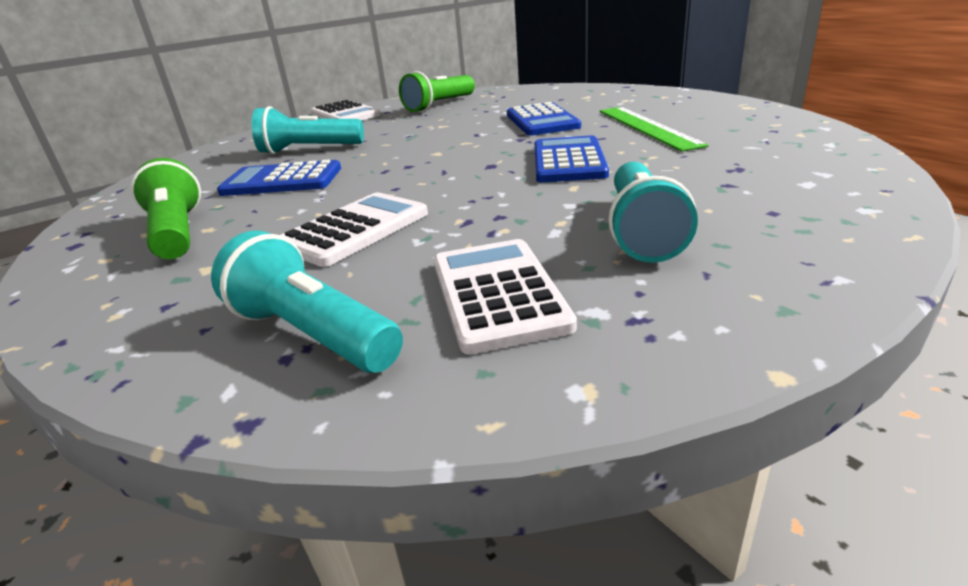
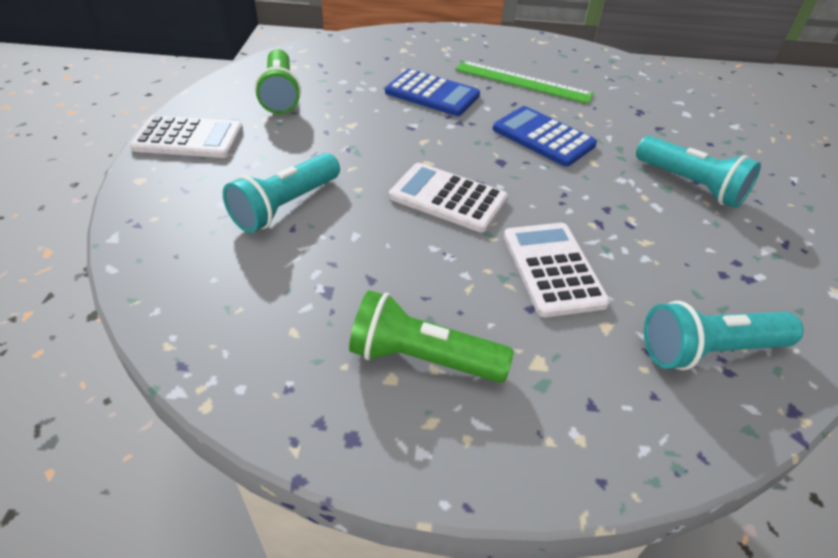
camera: 55 degrees left, 15 degrees up
blue calculator [217,159,341,196] -> none
white calculator [434,239,577,354] -> white calculator moved to [389,163,508,232]

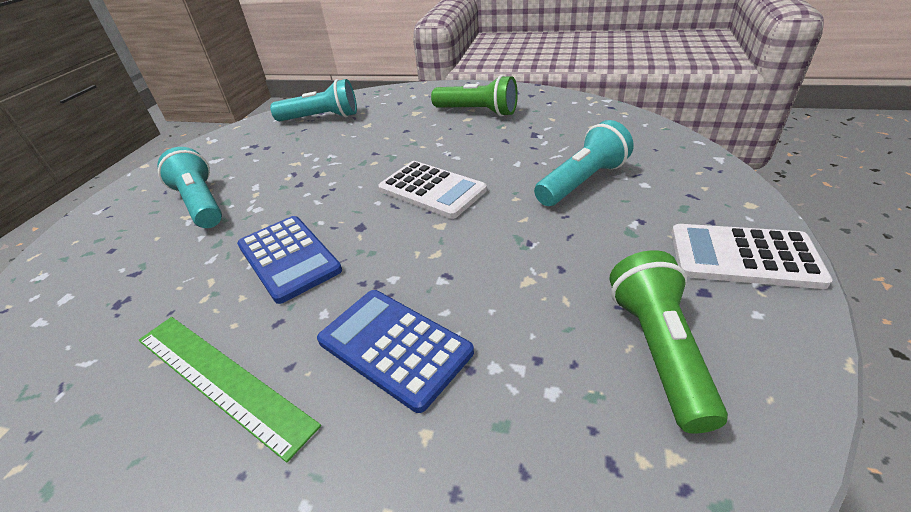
camera: 165 degrees left, 5 degrees down
white calculator [504,223,610,317] -> none

